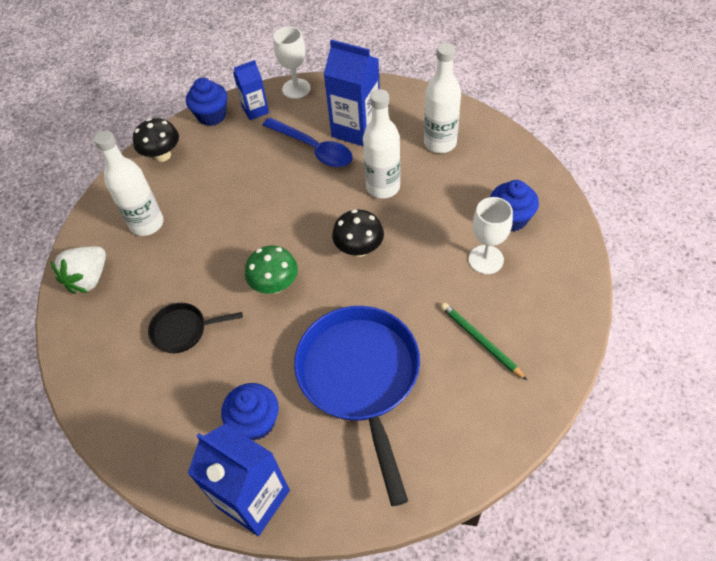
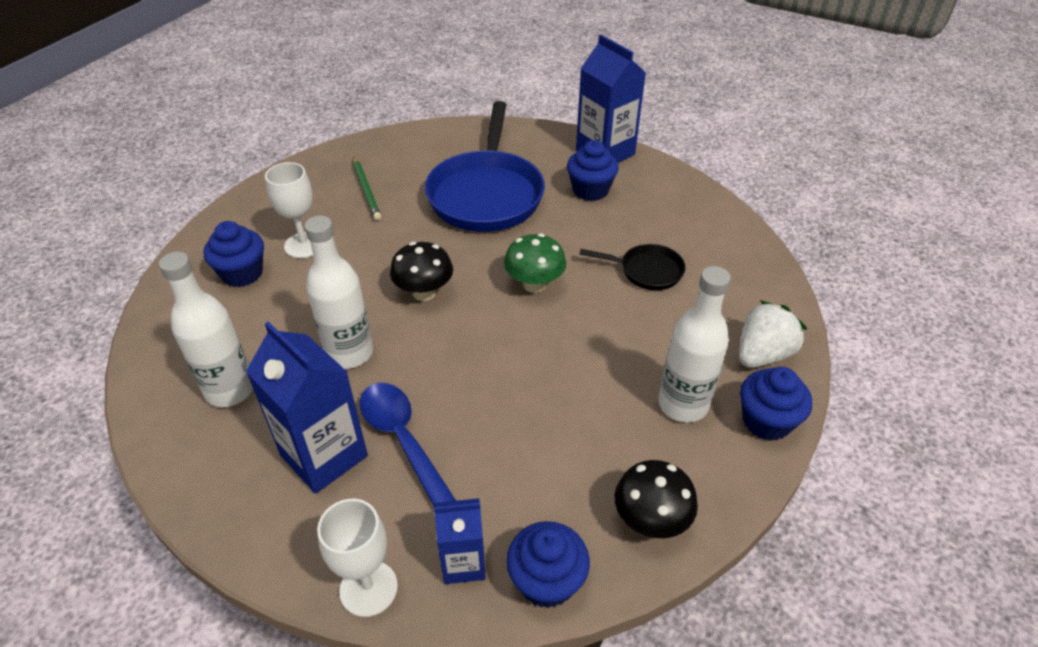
camera: 165 degrees left, 10 degrees down
none -> blue cupcake [740,367,812,441]

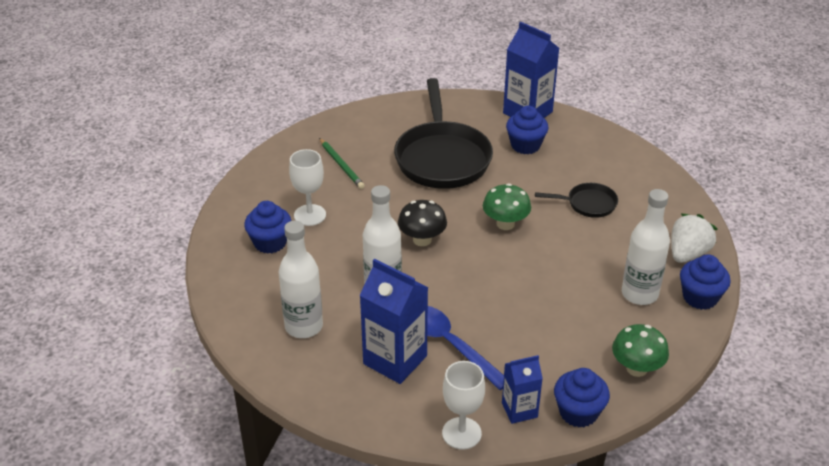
camera: 10 degrees left, 5 degrees down
blue pan [425,101,545,232] -> black pan [394,78,493,189]
black mushroom [614,460,698,538] -> green mushroom [612,324,669,377]

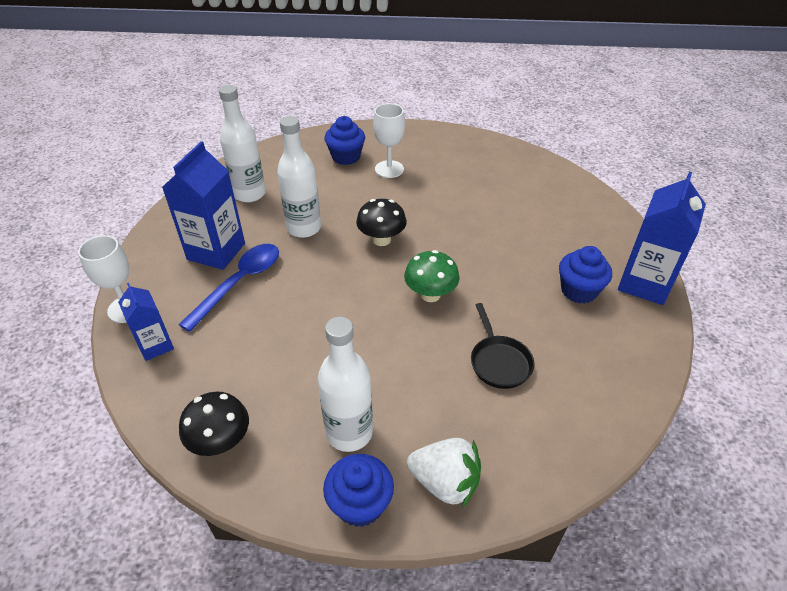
camera: 75 degrees right, 5 degrees up
green pencil [319,138,365,189] -> none
black pan [394,78,493,189] -> none
blue cupcake [554,368,610,428] -> none
green mushroom [612,324,669,377] -> black mushroom [179,392,249,456]

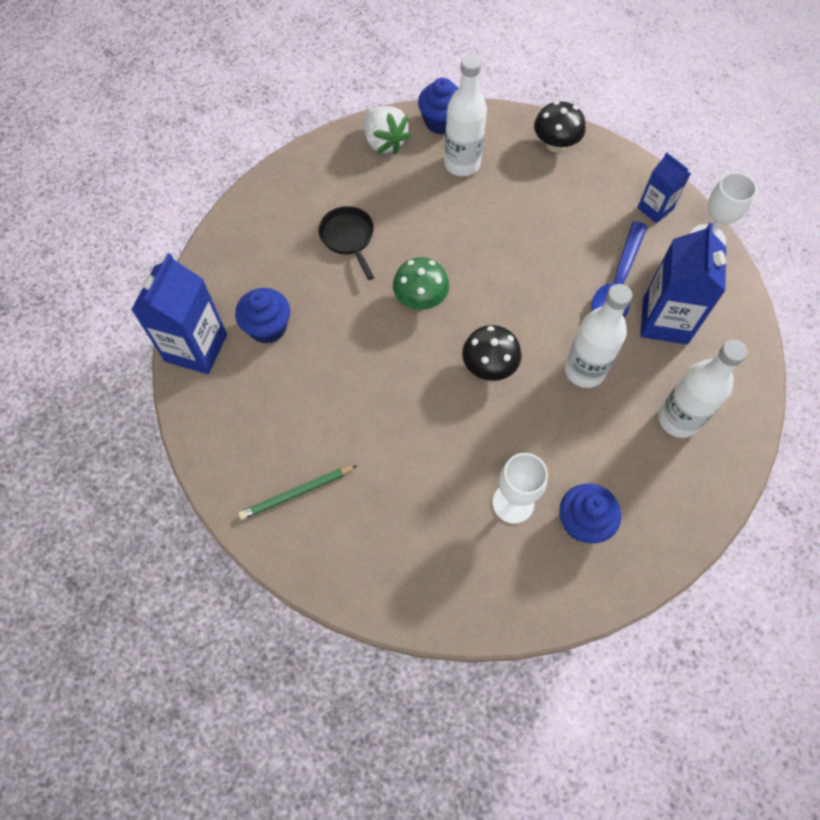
camera: 170 degrees right, 20 degrees up
white strawberry [407,438,481,508] -> white strawberry turned 135 degrees counterclockwise [364,106,411,154]
none -> green pencil [238,465,358,520]

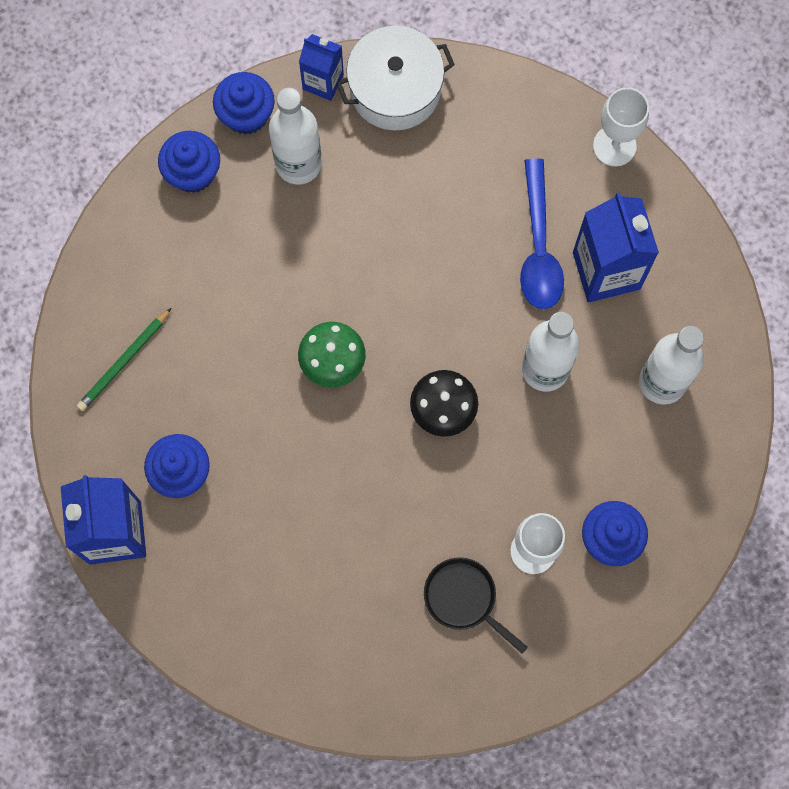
camera: 25 degrees left, 10 degrees up
green pencil [238,465,358,520] -> green pencil moved to [77,308,171,411]
black pan [318,206,374,280] -> black pan moved to [424,557,528,654]
white strawberry [364,106,411,154] -> blue cupcake [158,131,220,193]
black mushroom [534,101,586,152] -> white pot [336,26,455,131]
blue carton [637,152,691,223] -> blue carton moved to [299,34,344,101]

